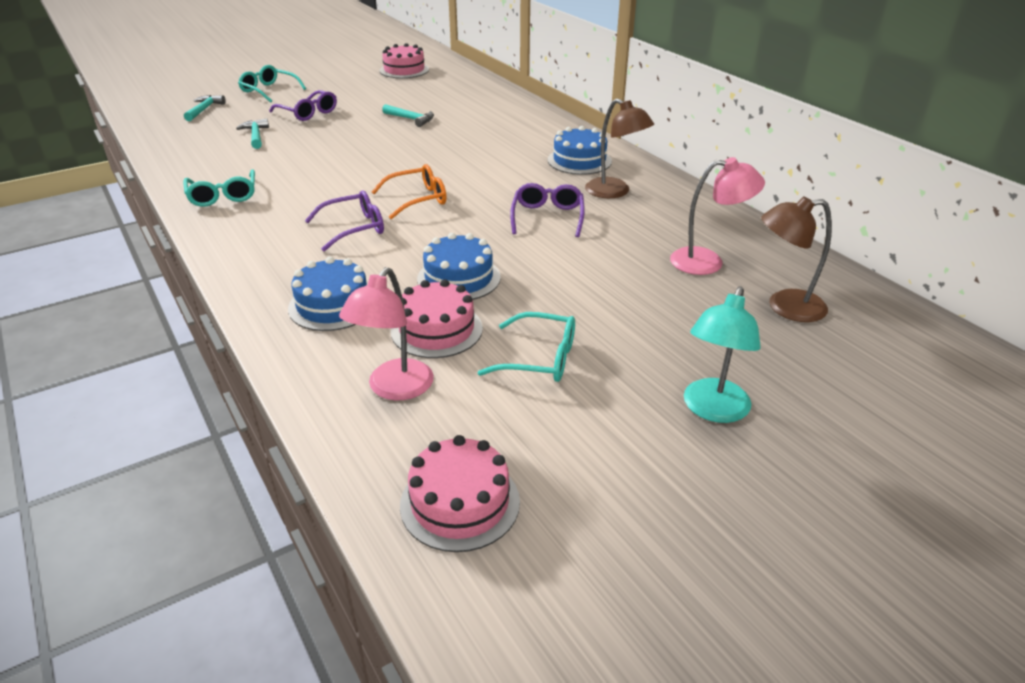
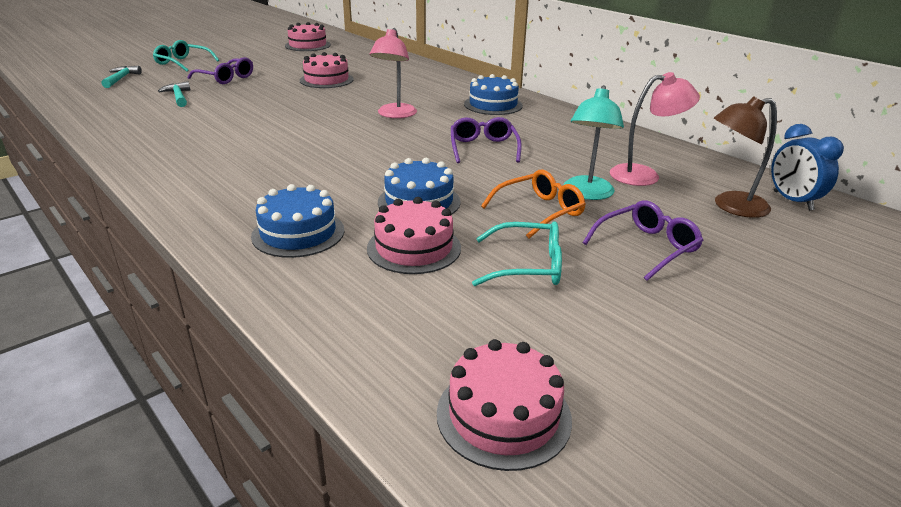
camera: 10 degrees left, 5 degrees down
turquoise glasses [183,170,255,207] -> none
purple glasses [305,190,384,252] -> purple glasses moved to [583,200,704,281]
pink lamp [339,267,434,400] -> pink lamp moved to [370,28,417,118]
orange glasses [372,164,447,219] -> orange glasses moved to [481,170,586,238]
turquoise hammer [382,104,434,127] -> pink cake [300,52,354,88]
brown lamp [585,98,654,198] -> none
turquoise lamp [684,286,761,423] -> turquoise lamp moved to [564,85,624,200]
none -> blue clock [771,124,844,210]

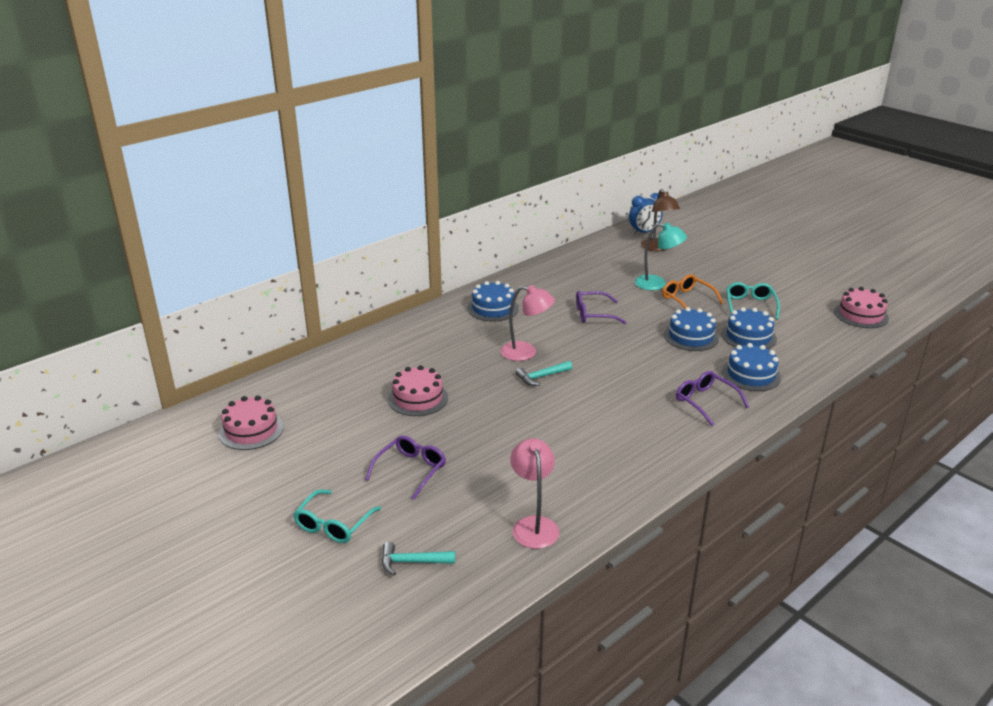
camera: 90 degrees left, 0 degrees up
turquoise hammer [158,81,190,107] -> turquoise hammer moved to [515,361,572,386]
pink cake [367,197,461,274] -> blue cake [721,307,777,349]
purple glasses [583,200,704,281] -> purple glasses moved to [676,371,749,426]
pink lamp [610,72,700,186] -> pink lamp moved to [510,438,560,549]

